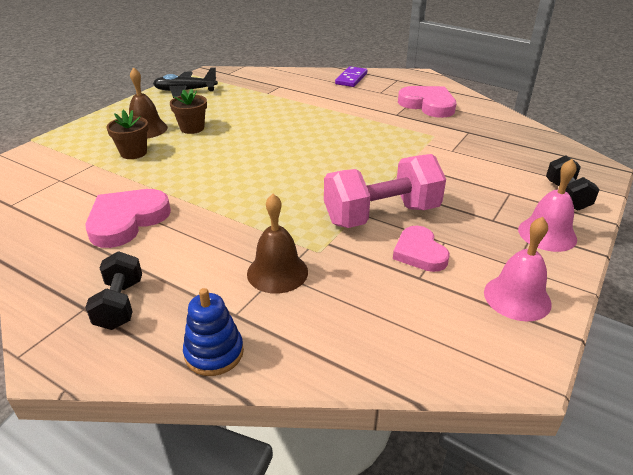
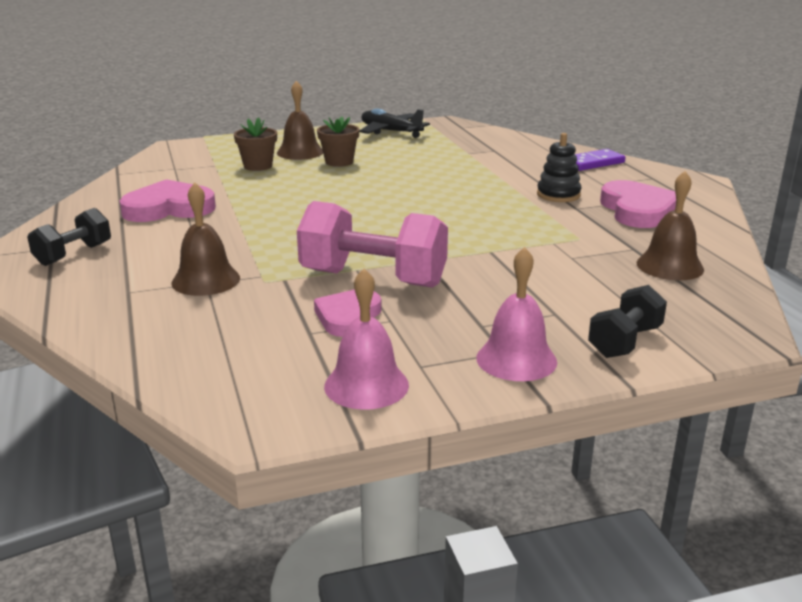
camera: 40 degrees right, 10 degrees down
blue stacking toy [183,288,244,376] -> none
none -> black stacking toy [537,133,581,202]
none -> brown bell [636,171,704,280]

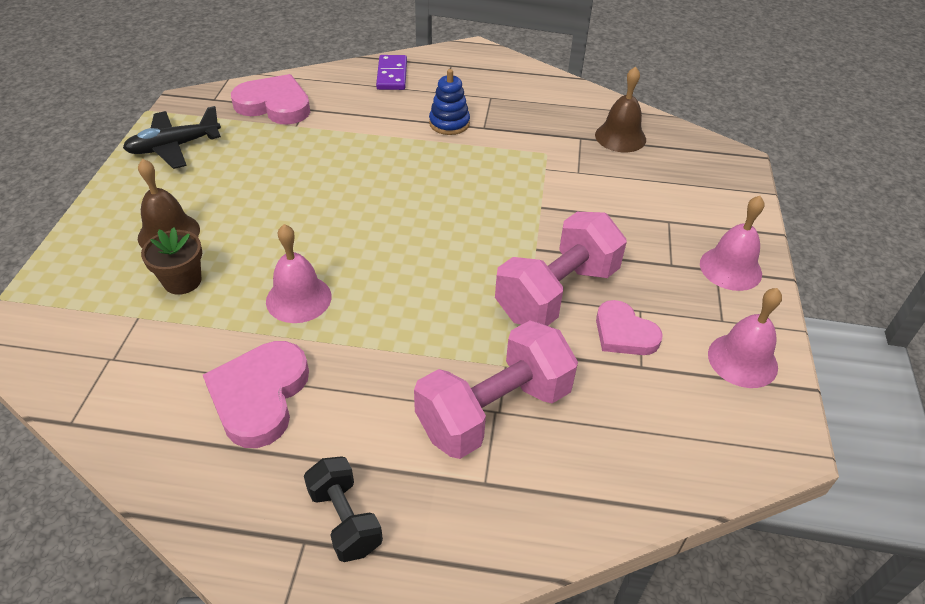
camera: 65 degrees left, 20 degrees up
brown bell [171,182,240,296] -> pink dumbbell [414,320,578,459]
brown flower pot [317,116,360,167] -> none
black stacking toy [537,133,581,202] -> blue stacking toy [429,69,470,135]
black dumbbell [588,285,667,358] -> none
pink heart [600,180,676,228] -> pink heart moved to [231,74,310,124]
none -> pink bell [266,224,332,323]

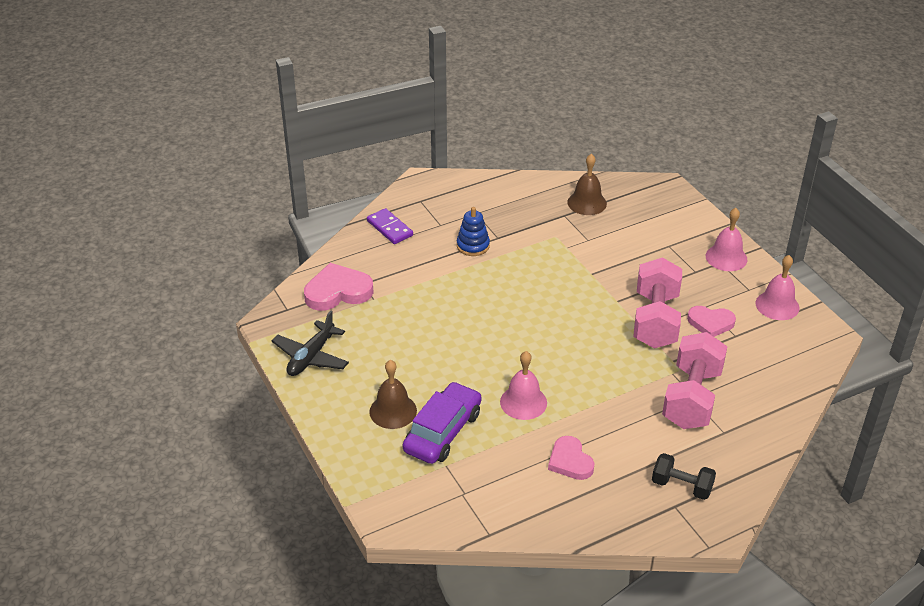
camera: 35 degrees left, 5 degrees down
brown flower pot [141,227,202,295] -> purple car [403,382,482,464]
pink heart [203,341,309,448] -> pink heart [548,436,594,480], size x0.66

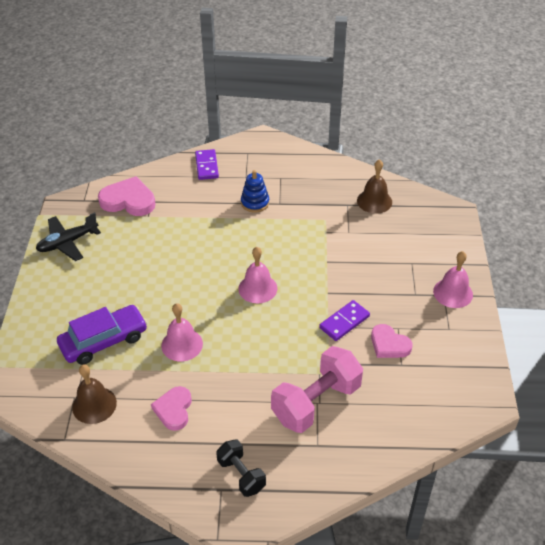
camera: 30 degrees right, 5 degrees up
brown bell [369,360,417,429] -> brown bell moved to [72,365,117,424]
pink dumbbell [634,257,682,349] -> purple domino [319,300,370,341]
pink bell [755,255,799,320] -> pink bell moved to [238,247,277,303]

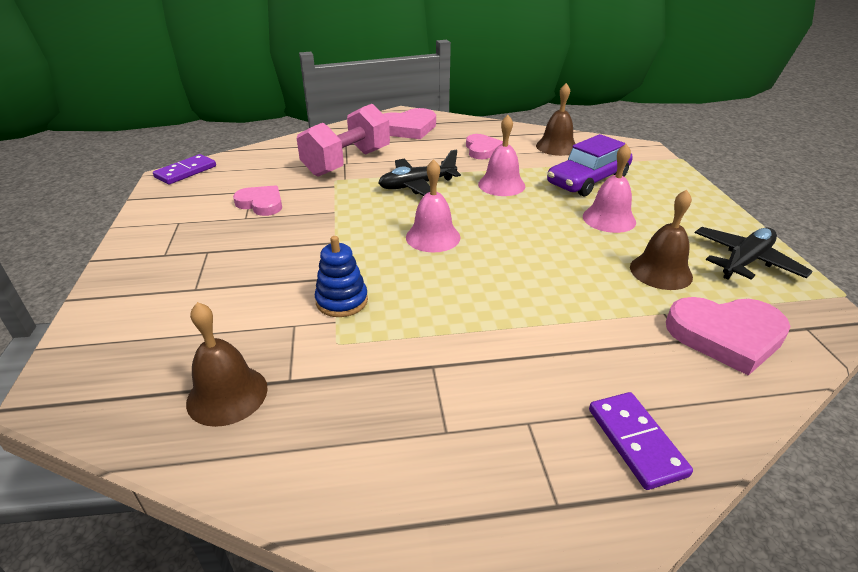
camera: 170 degrees right, 10 degrees down
black dumbbell [216,439,266,497] -> pink heart [383,108,436,139]
blue stacking toy [241,170,269,212] -> blue stacking toy moved to [315,236,368,317]
purple domino [319,300,370,341] -> purple domino moved to [153,154,216,185]
pink bell [433,251,473,308] -> pink bell moved to [583,144,636,233]
none -> black plane [378,150,461,196]
none -> brown bell [630,189,693,290]

